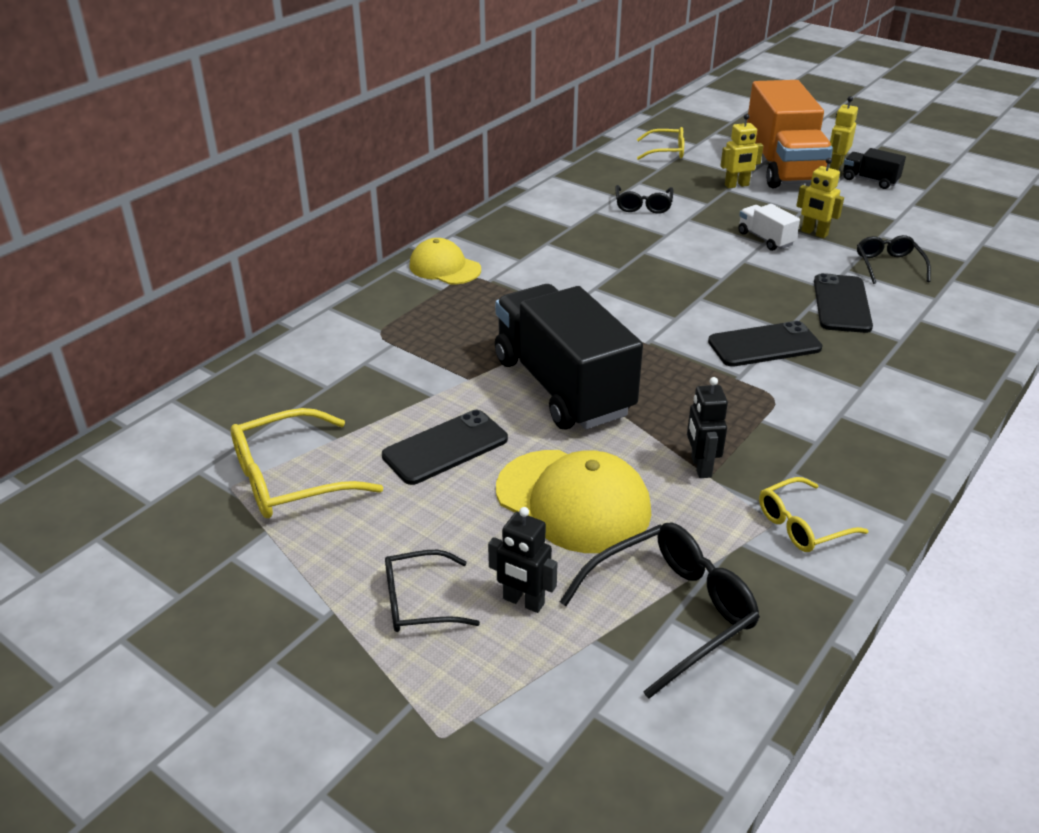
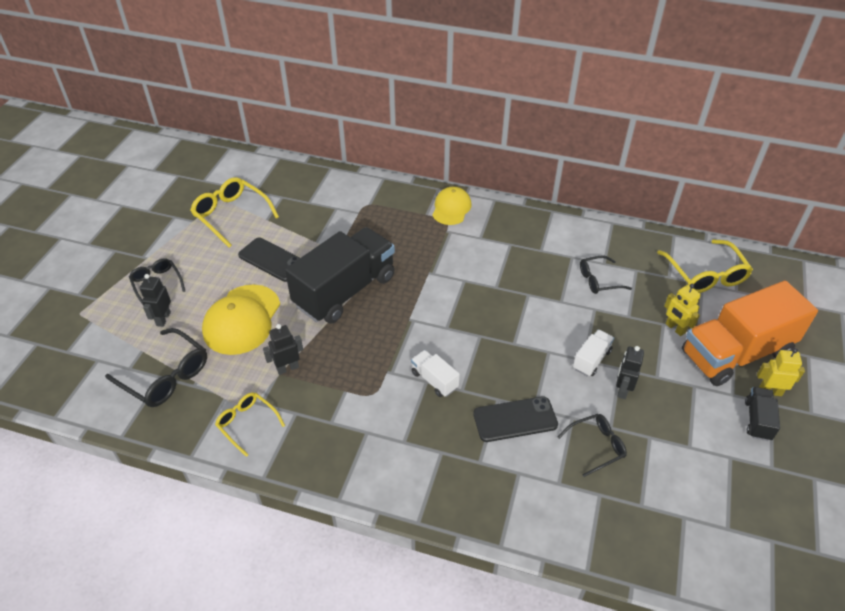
camera: 70 degrees right, 10 degrees up
yellow glasses [637,127,684,160] -> yellow glasses [657,240,753,293], size x1.61
black phone [708,321,823,367] -> white truck [411,350,460,397]
yellow robot [796,158,844,238] -> black robot [616,346,644,399]

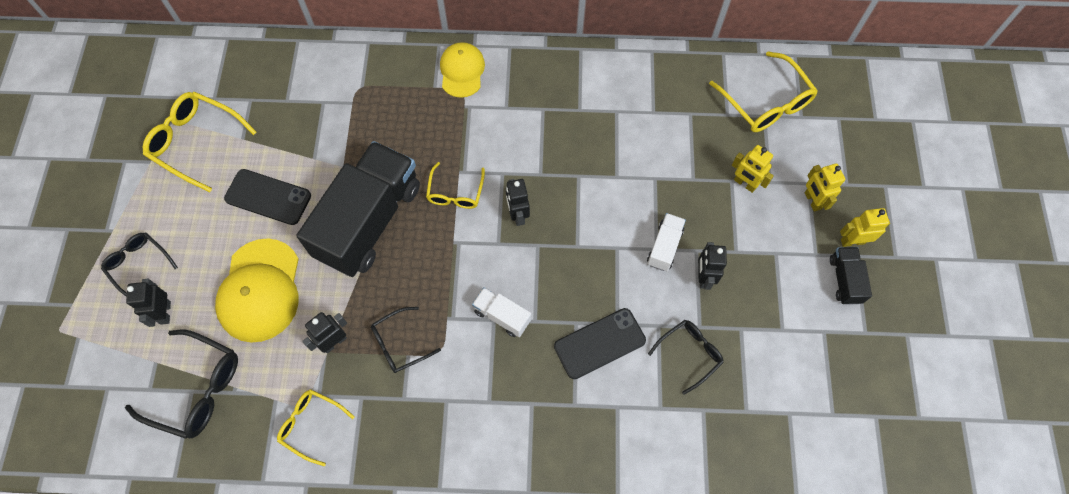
camera: 15 degrees left, 20 degrees up
black glasses [580,255,632,294] -> black glasses moved to [371,307,441,373]
orange truck [682,281,818,386] -> yellow robot [805,163,845,212]
none -> yellow glasses [426,162,485,209]
none -> black robot [506,179,530,226]

